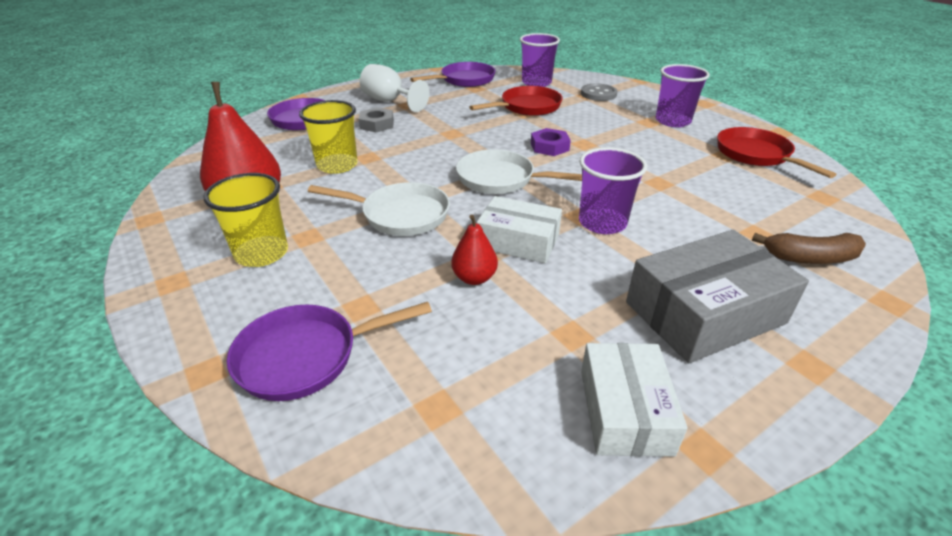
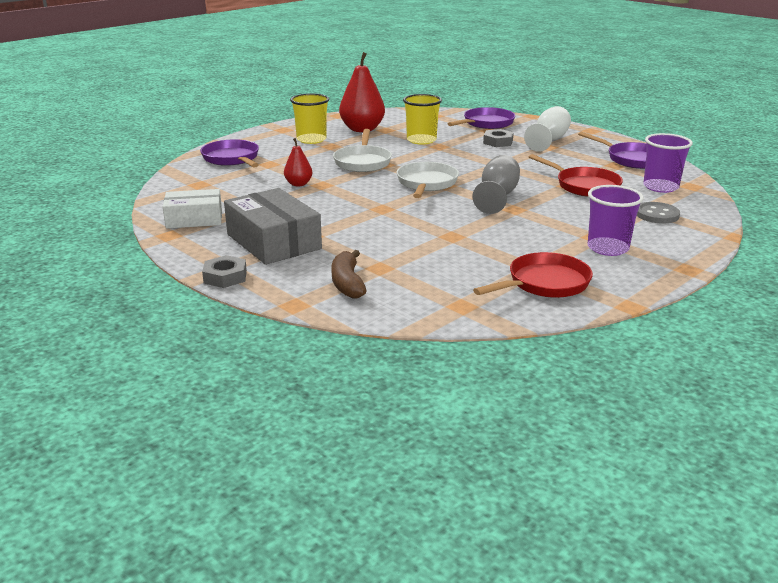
camera: 80 degrees right, 10 degrees down
white box [477,196,562,263] -> none
purple nut [531,128,571,156] -> grey goblet [472,155,520,214]
purple cup [579,147,647,234] -> none
none -> grey nut [202,255,247,288]

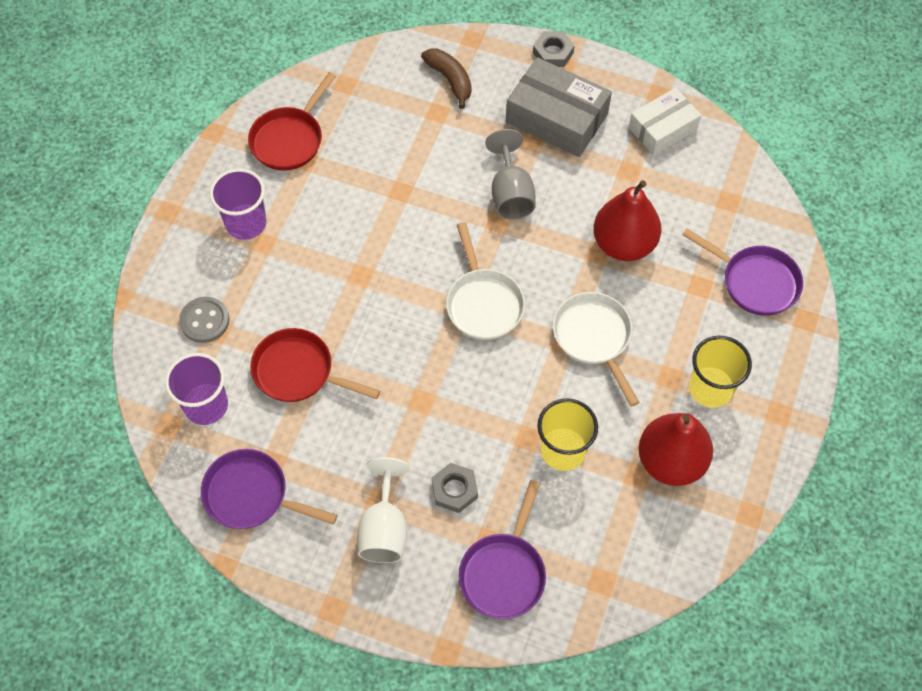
camera: 155 degrees right, 35 degrees up
red pear [284,138,313,186] -> red pear [593,180,661,261], size x1.92
grey goblet [472,155,520,214] -> grey goblet moved to [486,129,536,220]

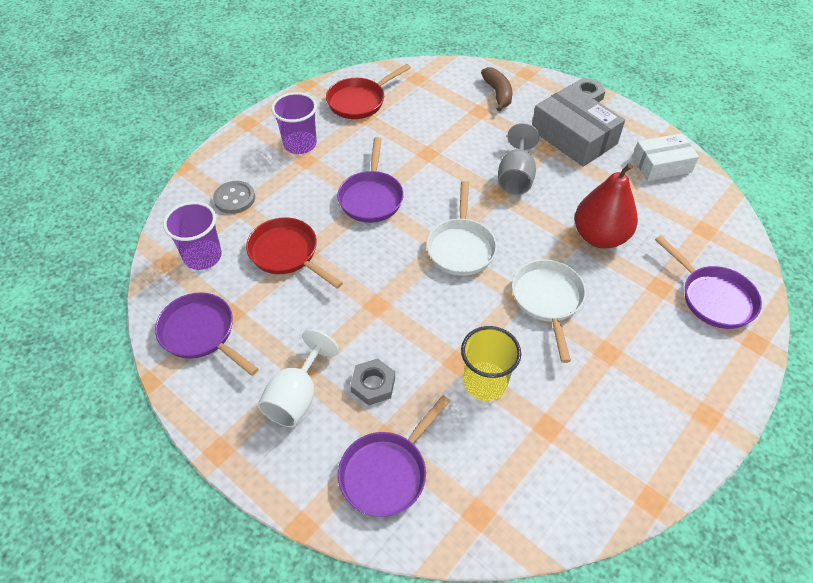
camera: 20 degrees right, 10 degrees down
red pear [638,413,713,486] -> none
yellow cup [689,336,752,408] -> none
none -> purple pan [337,137,404,223]

